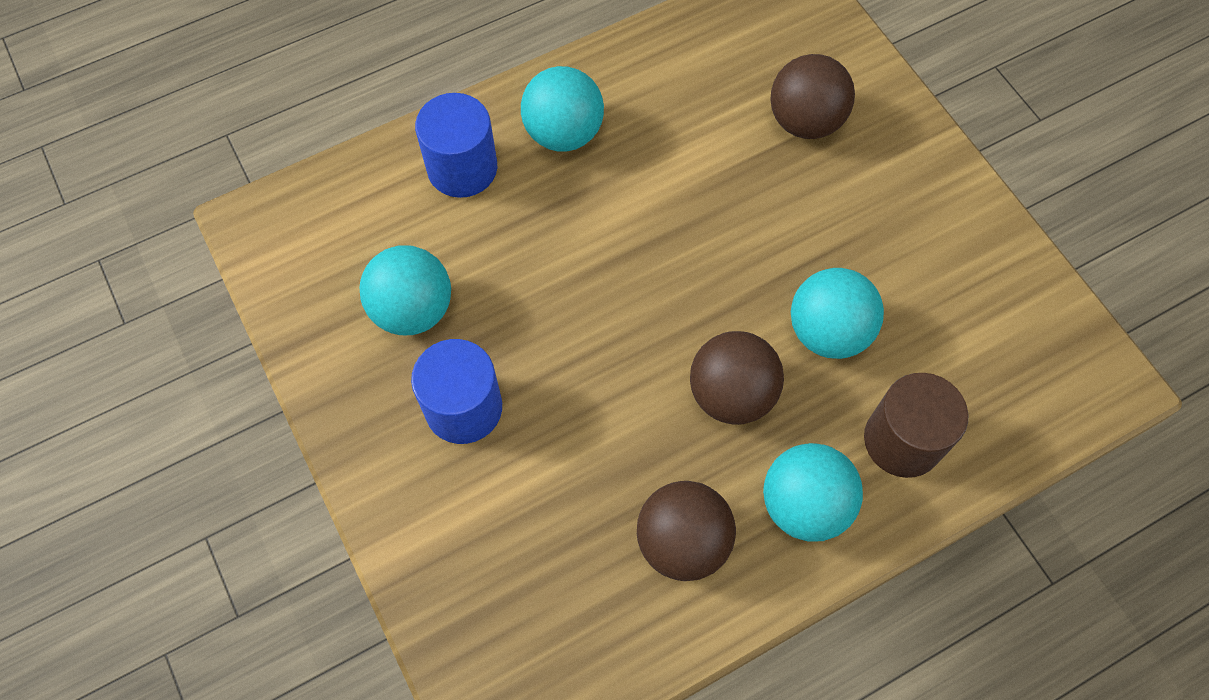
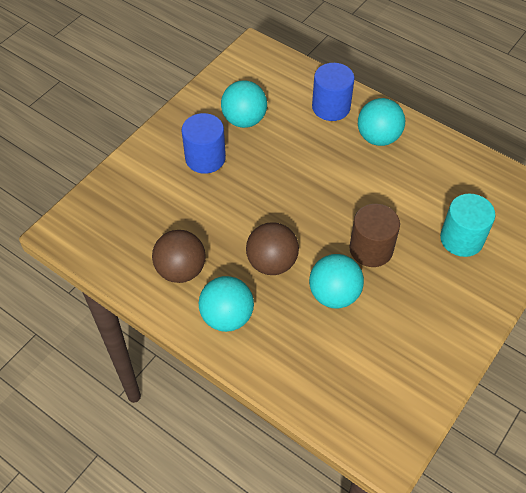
camera: 65 degrees right, 10 degrees down
brown ball [770,54,855,139] -> turquoise cylinder [440,194,495,257]
brown cylinder [864,373,969,478] -> brown cylinder moved to [349,204,400,267]

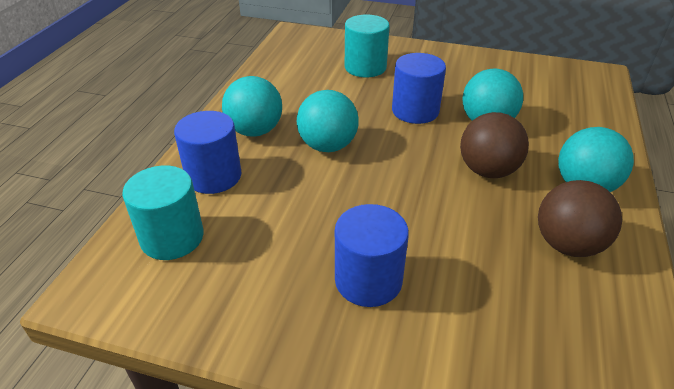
camera: 110 degrees left, 15 degrees down
turquoise ball [221,81,267,128] -> turquoise ball moved to [297,90,359,152]
brown cylinder [349,204,400,267] -> blue cylinder [392,53,446,124]
none -> turquoise cylinder [122,166,204,260]

